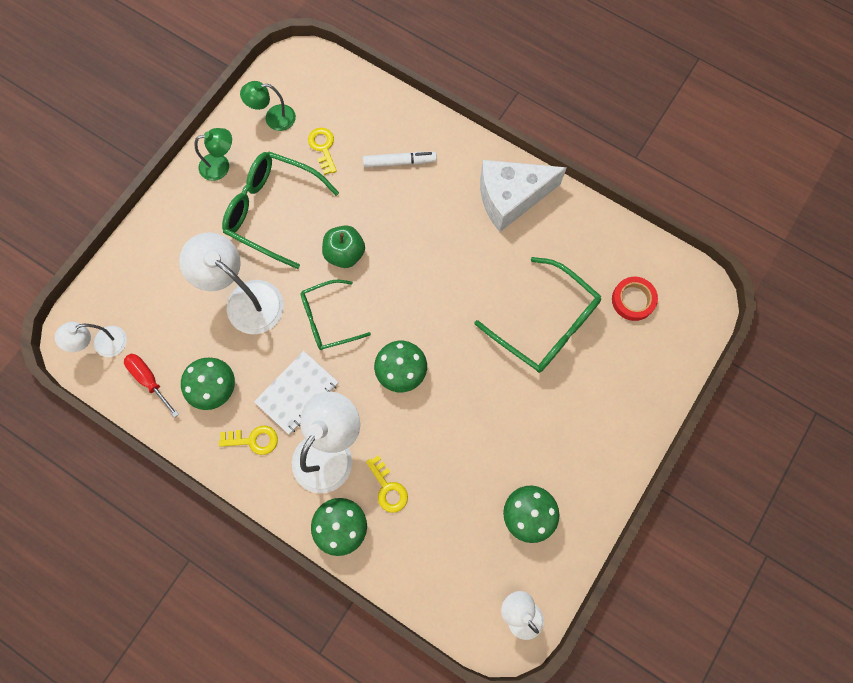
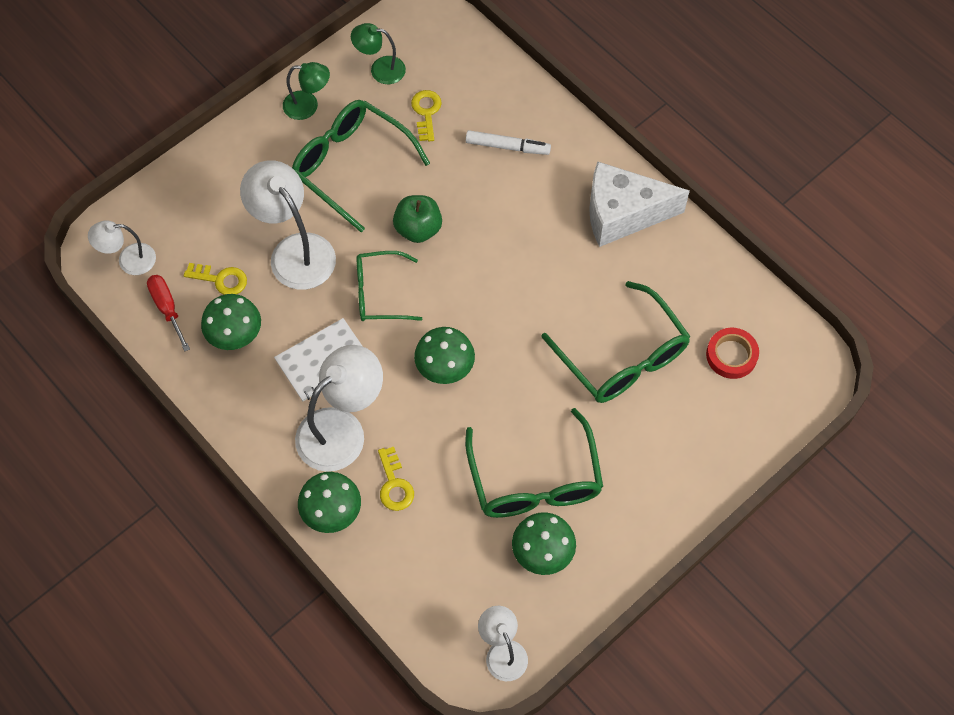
camera: 15 degrees right, 10 degrees down
yellow key [219,426,278,455] -> yellow key moved to [184,263,247,295]
none -> green glasses [465,408,603,518]

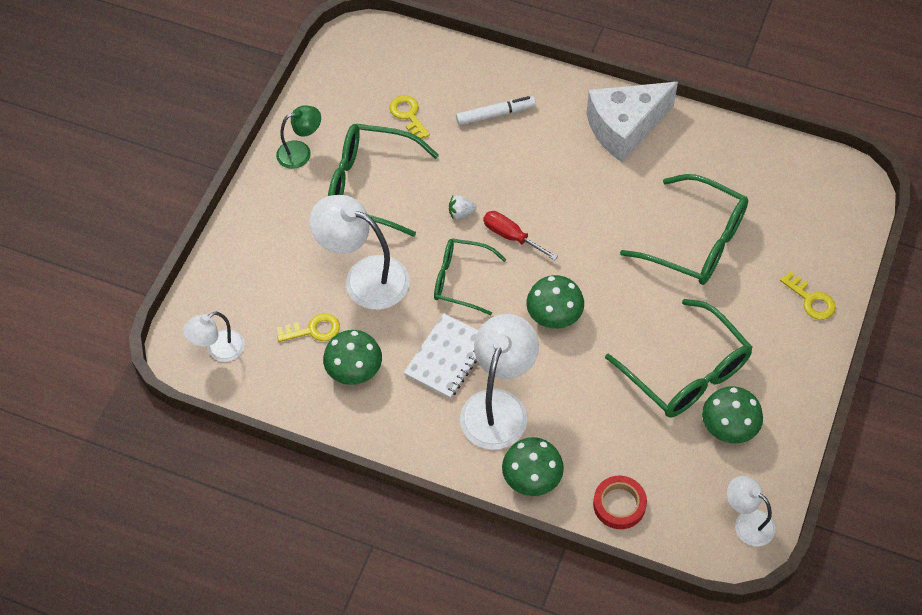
camera: 25 degrees left, 5 degrees down
red screwdriver [147,275,190,352] -> red screwdriver moved to [483,211,558,260]
green lamp [351,23,406,84] -> none
green glasses [357,251,422,321] -> green glasses turned 45 degrees clockwise [434,239,506,315]
yellow key [378,447,414,511] -> yellow key moved to [780,271,836,320]
green apple [393,195,442,243] -> white strawberry [449,195,477,220]
red tape [706,328,759,379] -> red tape moved to [593,476,647,529]

